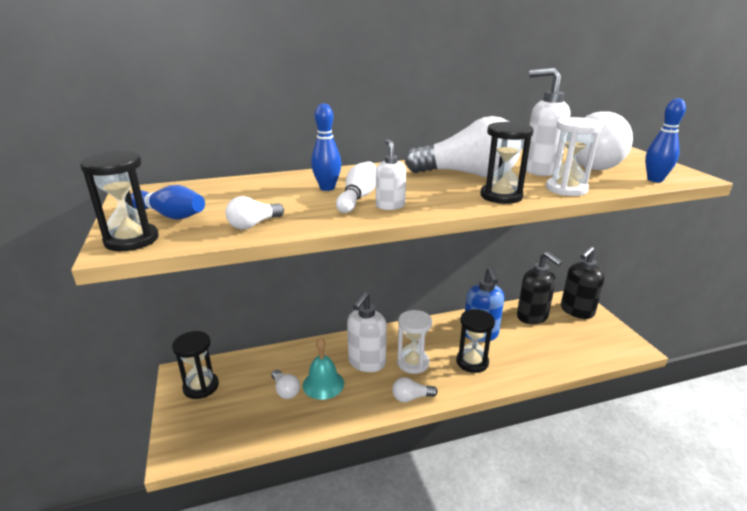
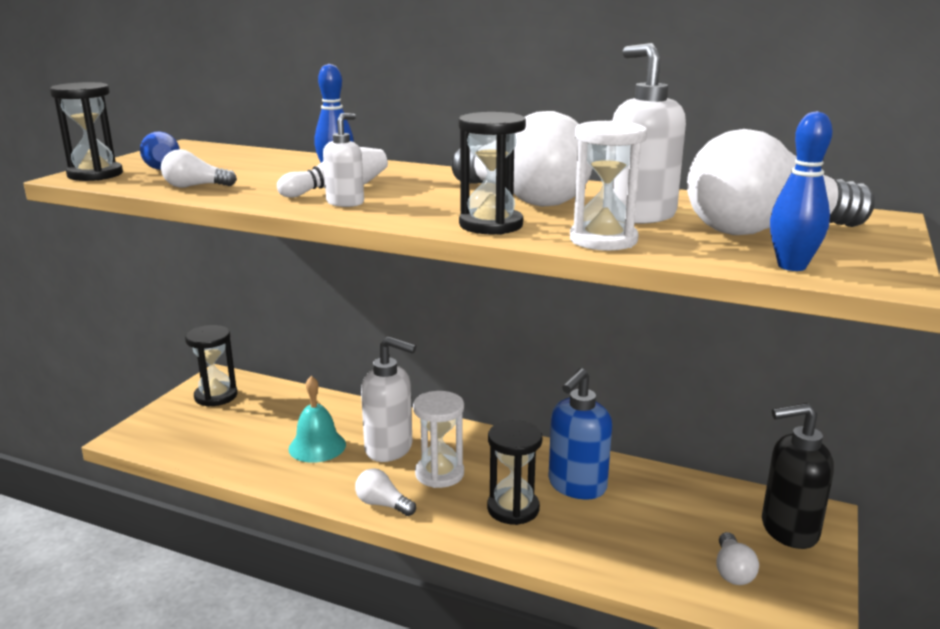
camera: 40 degrees right, 5 degrees down
white light bulb [271,369,300,399] -> white light bulb moved to [716,532,759,585]
white soap dispenser [347,292,387,372] -> white soap dispenser turned 135 degrees counterclockwise [361,336,416,462]
black soap dispenser [517,252,562,324] -> none

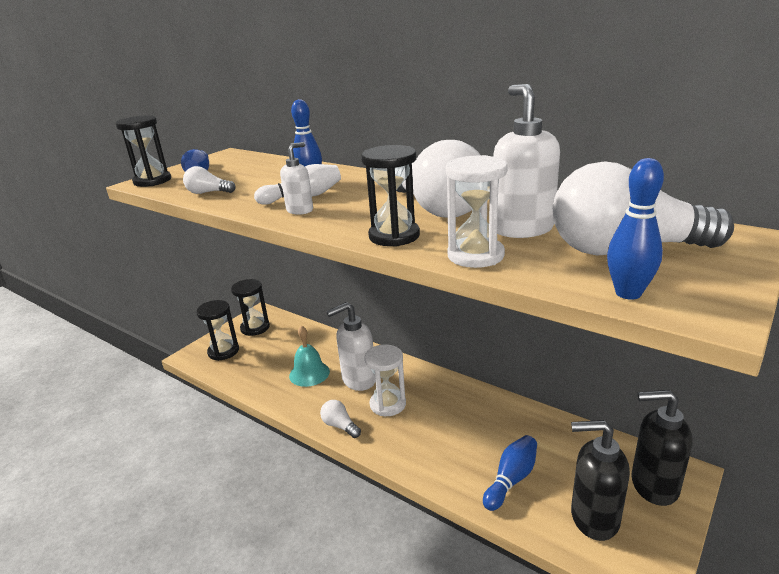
camera: 15 degrees right, 5 degrees up
white soap dispenser [361,336,416,462] -> white soap dispenser turned 120 degrees clockwise [326,302,375,391]
black hourglass [487,420,542,525] -> black hourglass moved to [196,300,239,361]
blue soap dispenser [548,368,612,500] -> none
white light bulb [716,532,759,585] -> black soap dispenser [571,420,630,541]
none -> blue bowling pin [483,435,537,511]

